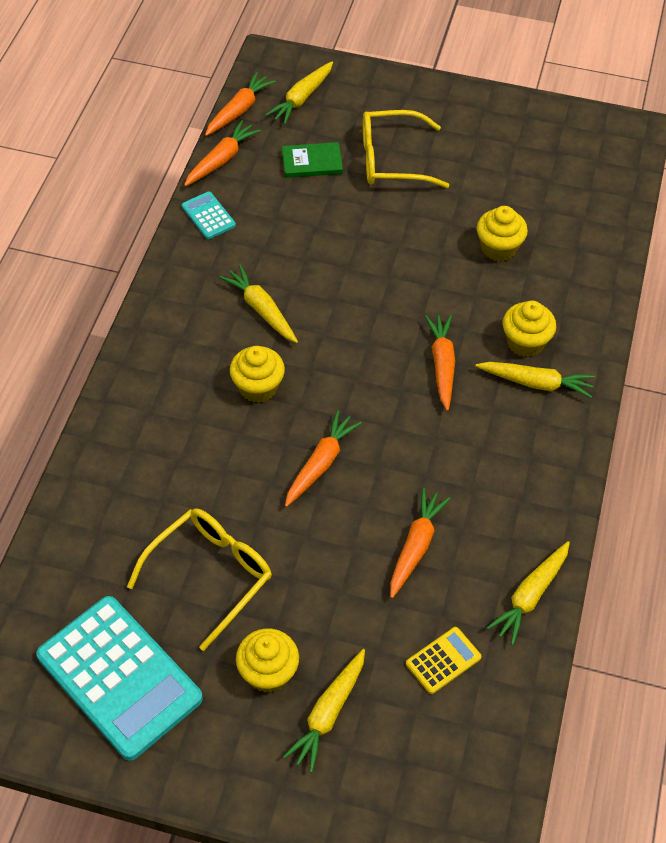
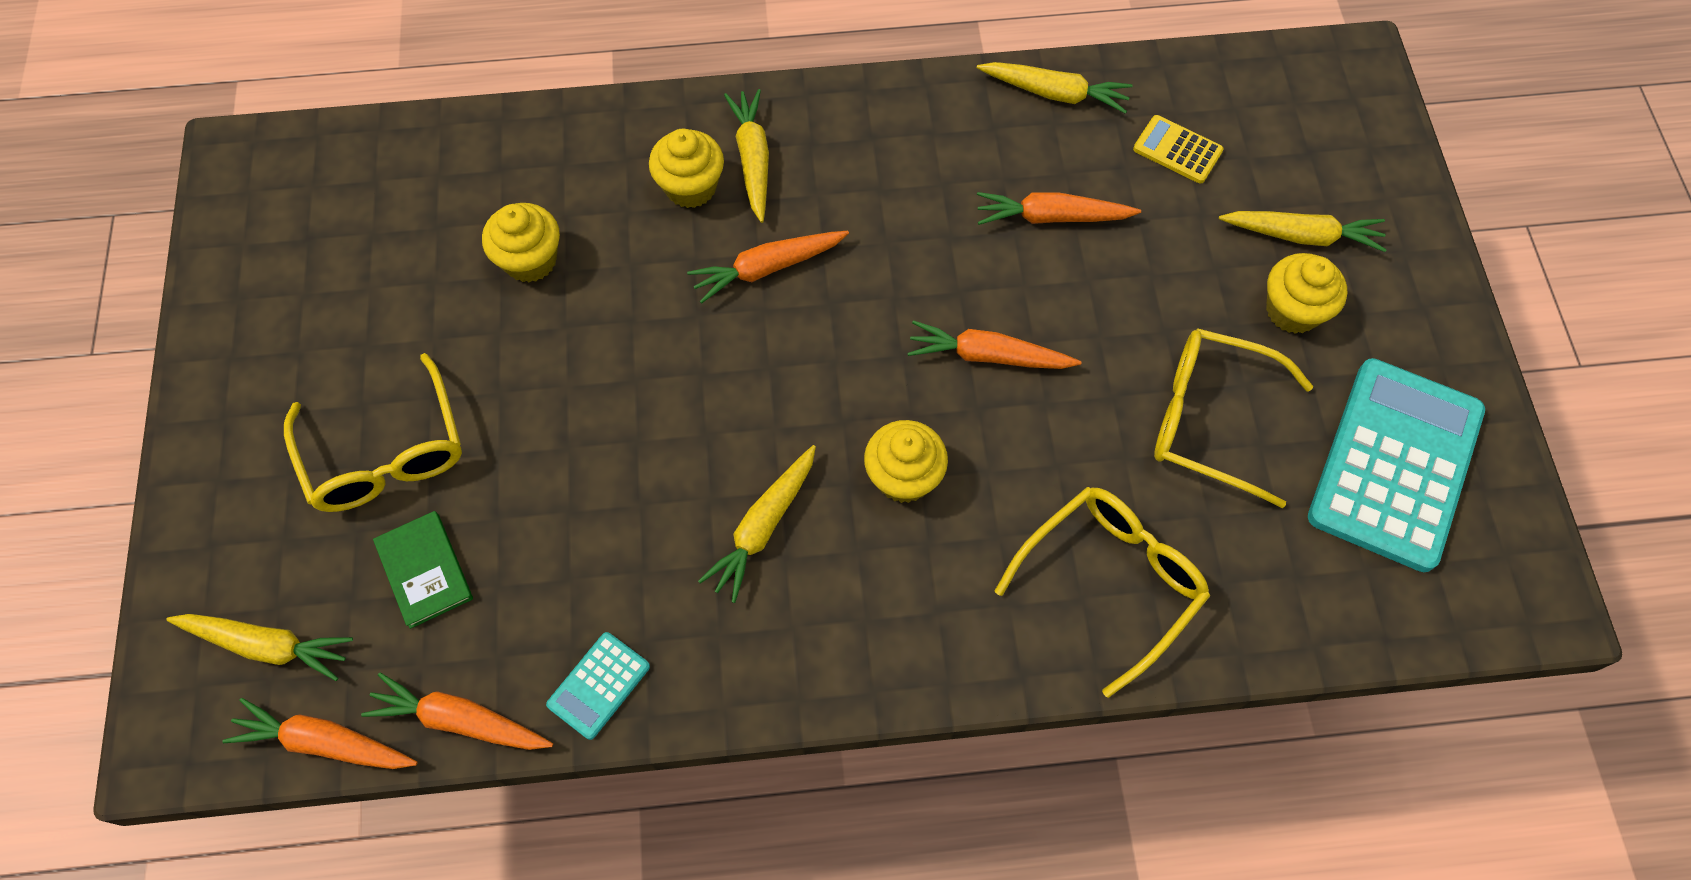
camera: 110 degrees left, 10 degrees up
none -> yellow glasses [994,487,1210,698]

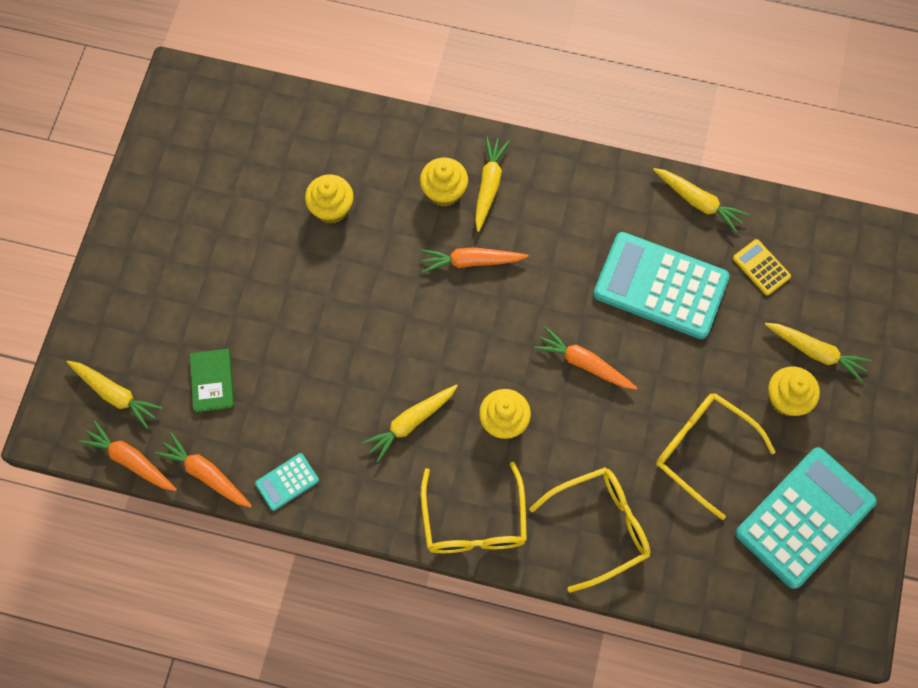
camera: 20 degrees right, 5 degrees up
yellow glasses [284,353,462,512] -> yellow glasses moved to [421,462,527,553]
orange carrot [977,192,1141,225] -> turquoise calculator [593,232,730,339]

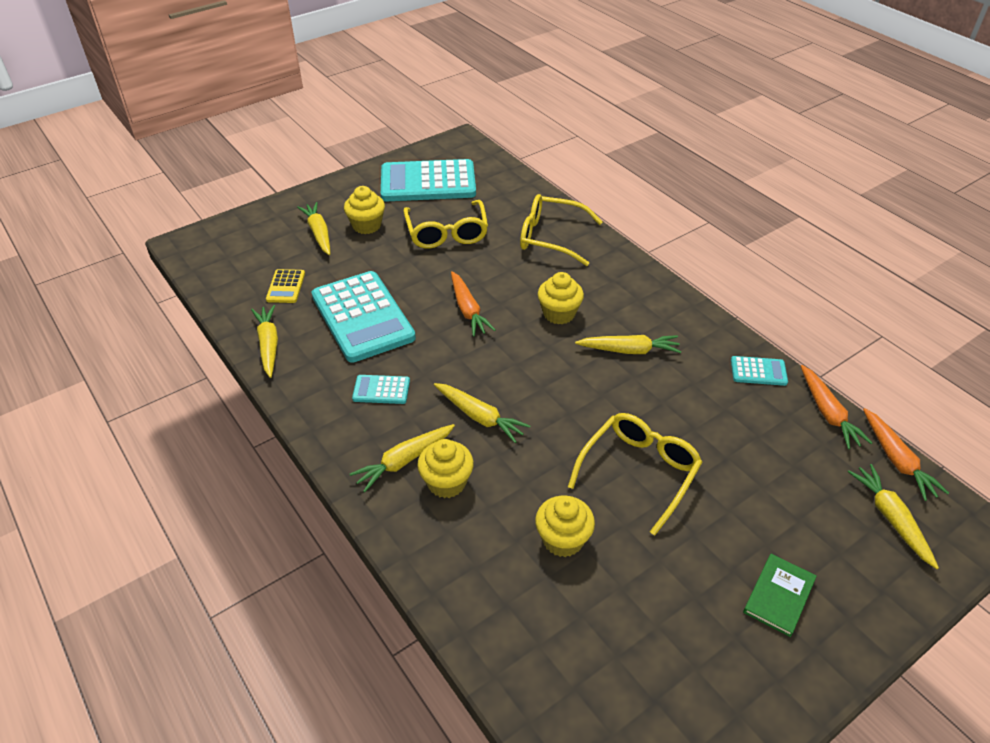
camera: 140 degrees left, 25 degrees down
green book [190,349,234,413] -> green book moved to [743,554,817,637]
orange carrot [421,247,529,273] -> yellow carrot [434,383,530,443]
yellow glasses [421,462,527,553] -> yellow glasses moved to [568,413,702,535]
none -> turquoise calculator [352,375,410,404]

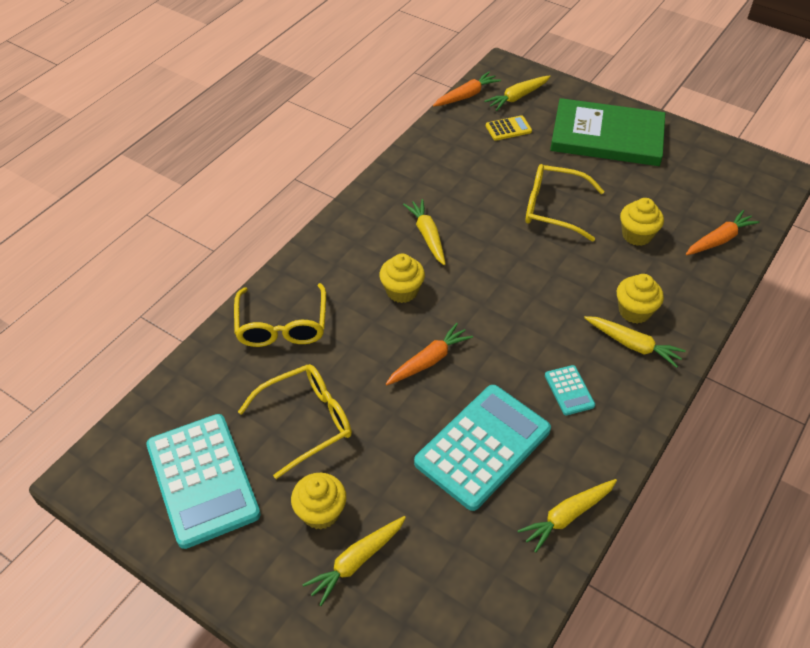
camera: 110 degrees left, 5 degrees up
yellow calculator [266,269,305,303] -> yellow calculator moved to [486,115,532,141]
yellow carrot [434,383,530,443] -> none
turquoise calculator [731,356,788,386] -> none
green book [743,554,817,637] -> green book [550,98,665,166], size x2.32
orange carrot [801,365,872,449] -> orange carrot moved to [686,210,760,255]

